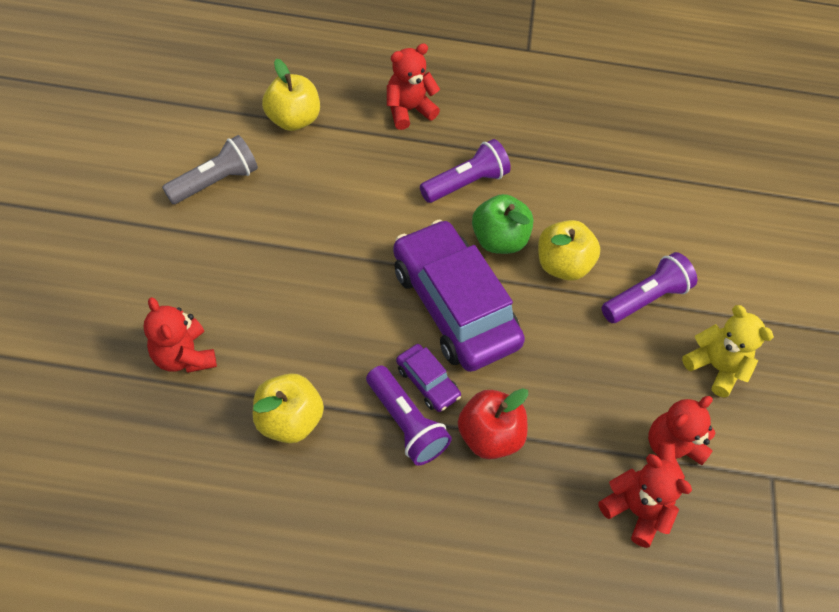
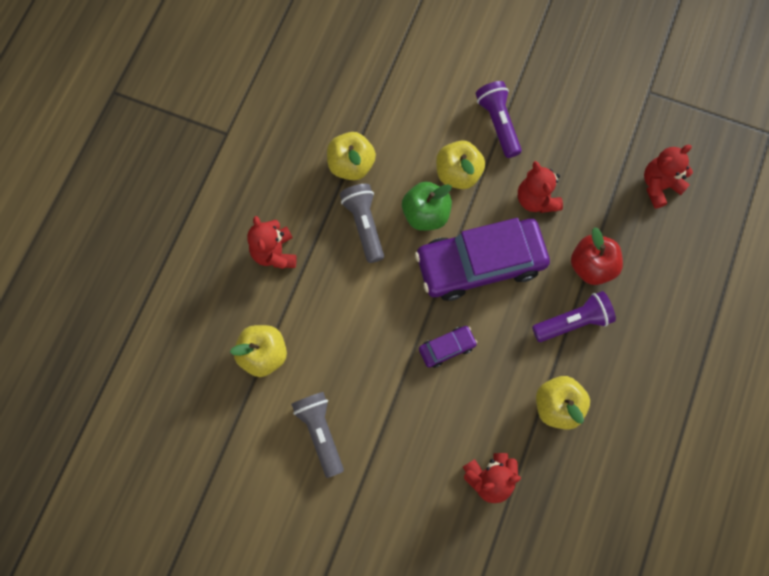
camera: 70 degrees left, 15 degrees up
purple car [396,344,461,412] -> purple car moved to [419,326,477,368]
purple flashlight [420,139,511,203] -> grey flashlight [340,184,384,263]
red teddy bear [648,396,716,479] -> red teddy bear moved to [518,161,563,213]
yellow teddy bear [682,305,774,398] -> none
none -> yellow apple [327,132,376,181]

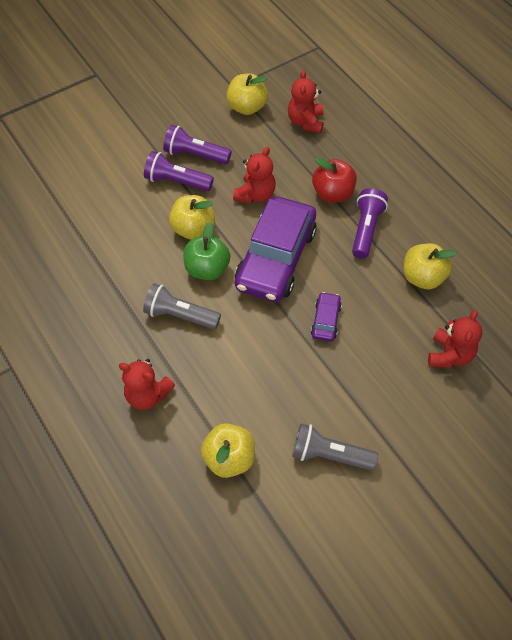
camera: 55 degrees left, 15 degrees down
yellow apple [327,132,376,181] -> yellow apple moved to [226,74,268,115]
red teddy bear [518,161,563,213] -> red teddy bear turned 75 degrees counterclockwise [233,147,276,204]
none -> purple flashlight [163,125,232,164]

